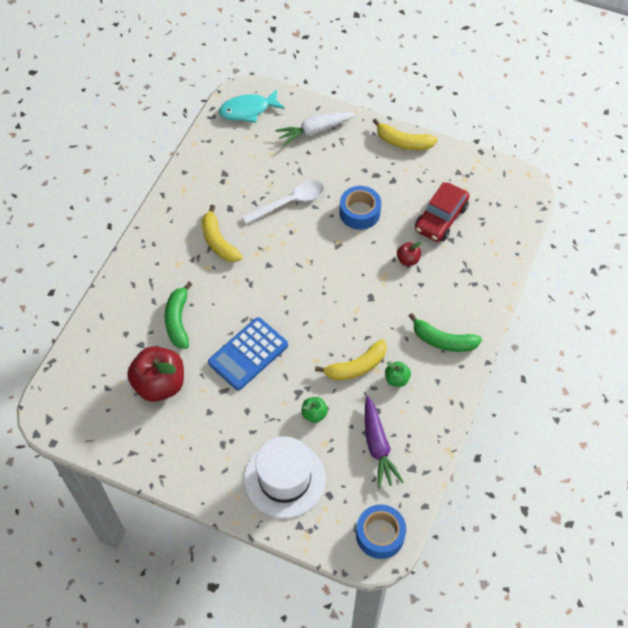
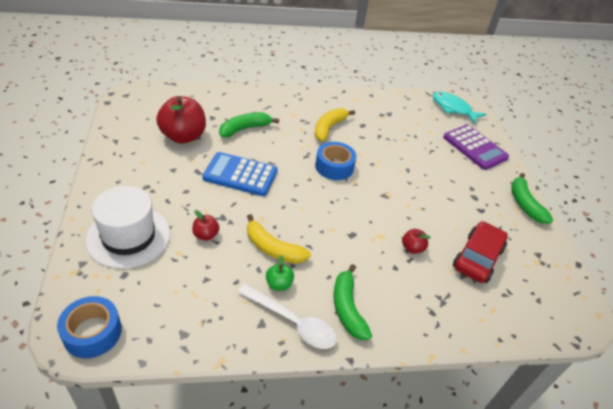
camera: 55 degrees right, 15 degrees down
white spoon [242,180,324,224] -> white spoon moved to [238,284,337,349]
white carrot [275,112,356,146] -> purple calculator [443,125,509,170]
green apple [301,397,328,423] -> red apple [192,210,219,241]
blue tape [340,186,381,230] -> blue tape moved to [315,142,357,180]
purple carrot [365,396,404,489] -> none
yellow banana [373,118,438,150] -> green banana [511,173,553,224]
red car [415,182,469,242] -> red car turned 120 degrees clockwise [453,221,508,283]

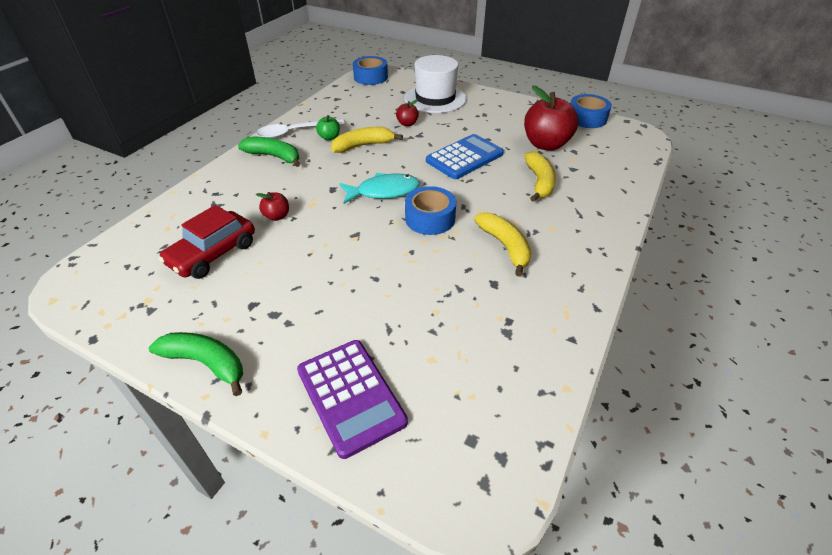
camera: 130 degrees right, 0 degrees up
green banana [219,112,279,138] -> yellow banana [524,151,556,202]
turquoise fish [433,92,486,124] -> turquoise fish moved to [339,173,420,204]
purple calculator [443,125,509,170] -> purple calculator turned 120 degrees counterclockwise [297,340,408,459]
red car [453,221,508,283] -> red car turned 60 degrees clockwise [159,205,255,279]
none -> blue tape [570,94,612,128]

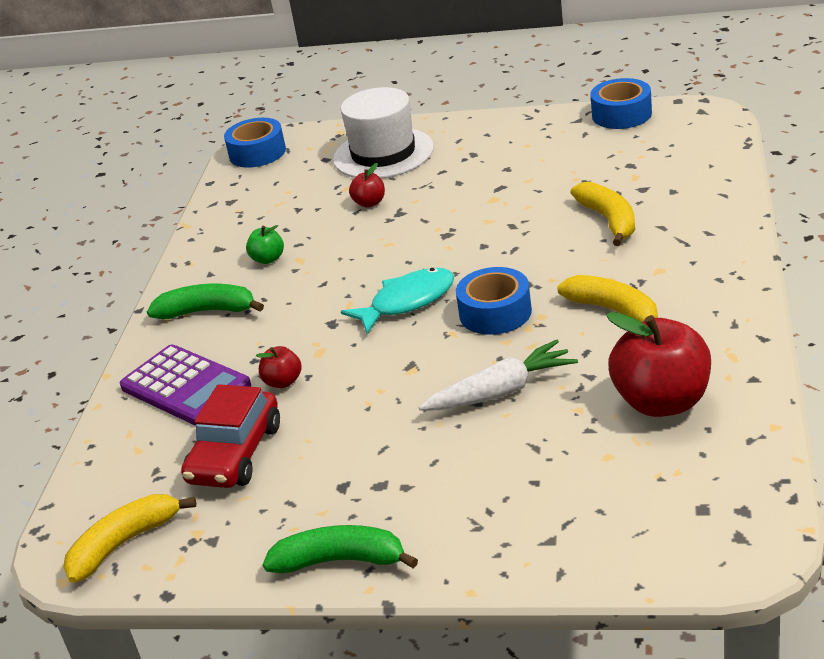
camera: 15 degrees left, 10 degrees down
white spoon [256,119,345,139] -> none
purple calculator [297,340,408,459] -> purple calculator moved to [120,345,251,426]
yellow banana [331,127,403,153] -> yellow banana moved to [63,494,196,583]
blue calculator [426,134,504,179] -> none
red apple [524,85,578,151] -> red apple moved to [606,312,711,417]
none -> white carrot [419,340,578,410]

